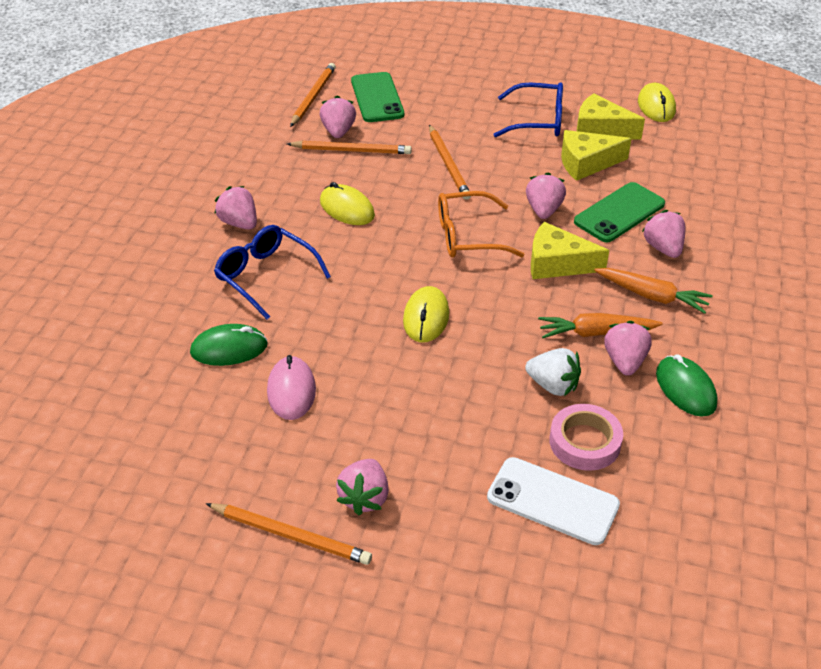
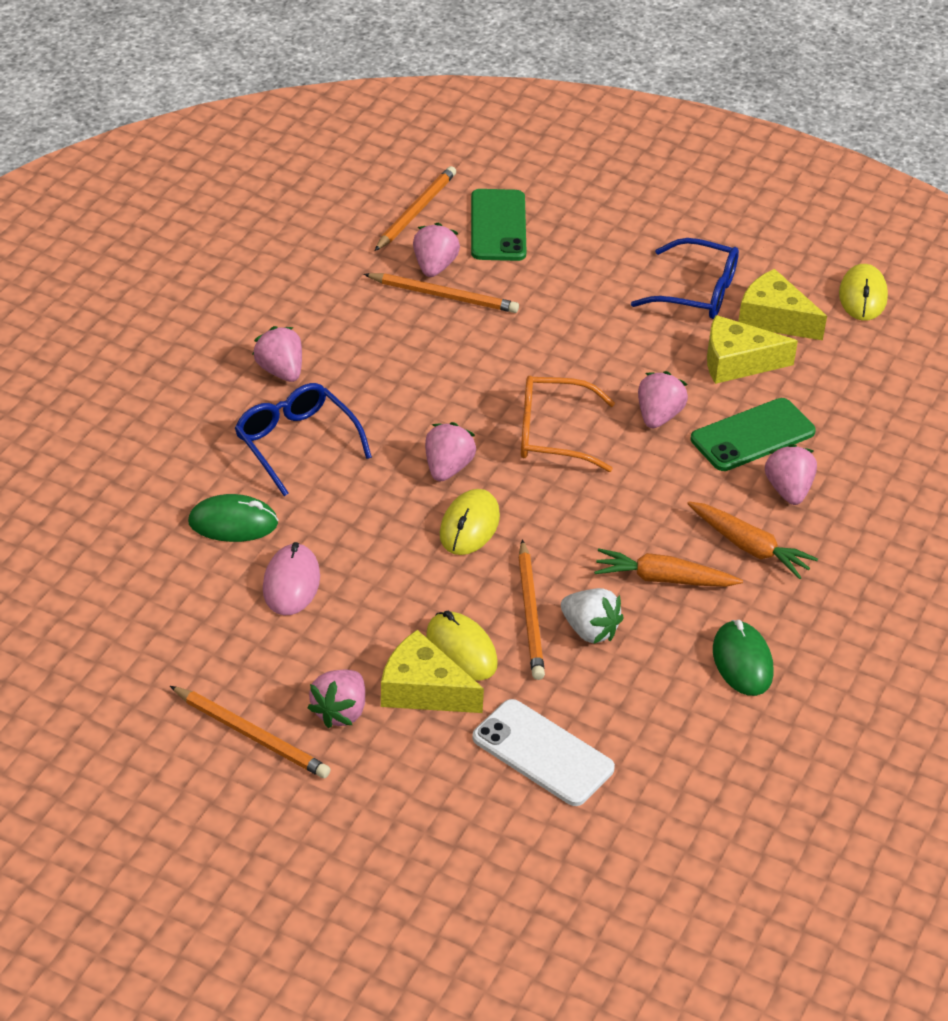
camera: 10 degrees right, 0 degrees up
yellow mouse [320,182,375,225] -> yellow mouse moved to [426,611,498,681]
orange pencil [429,125,471,200] -> orange pencil moved to [518,539,545,680]
yellow cheese [531,222,609,279] -> yellow cheese moved to [381,630,484,713]
pink tape [549,404,623,471] -> none
pink strawberry [604,321,652,376] -> pink strawberry moved to [425,422,476,482]

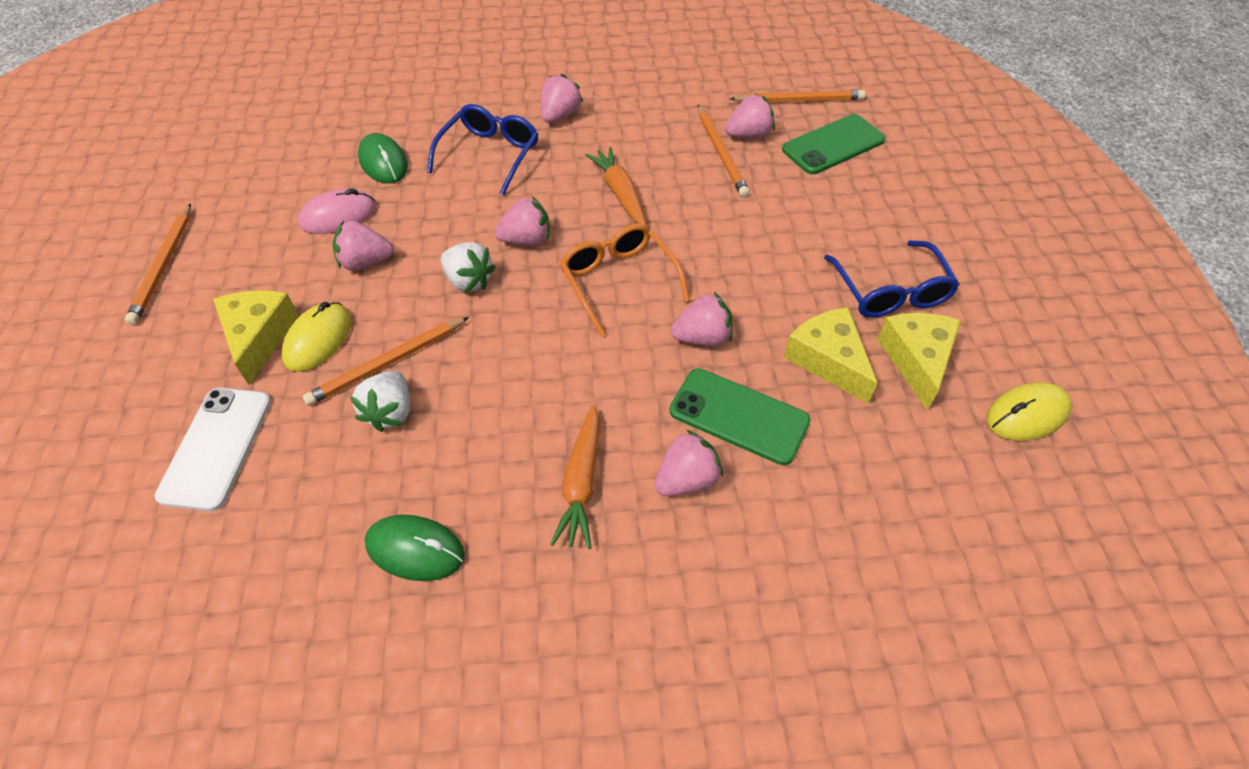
camera: 60 degrees right, 10 degrees up
pink strawberry [307,670,365,728] -> pink strawberry moved to [333,221,394,271]
yellow mouse [440,489,500,555] -> white strawberry [441,242,496,292]
orange carrot [594,548,743,587] -> orange carrot moved to [585,147,647,226]
green mouse [713,620,774,696] -> green mouse turned 60 degrees clockwise [365,515,465,581]

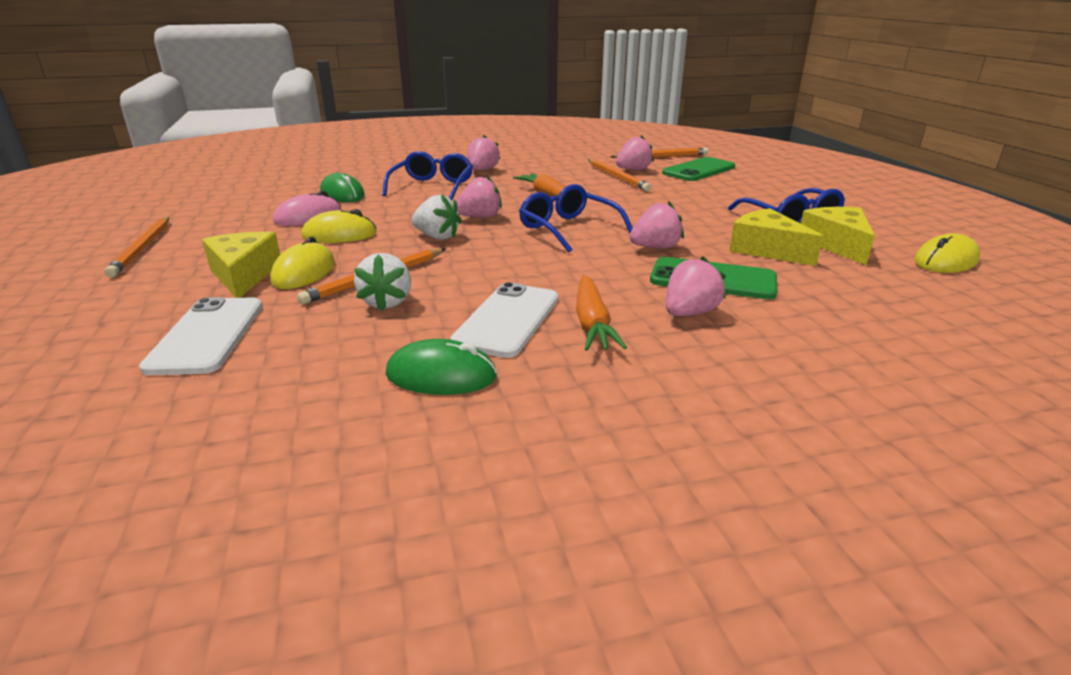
camera: 10 degrees left, 25 degrees down
pink strawberry [333,221,394,271] -> yellow mouse [302,209,377,243]
orange glasses [560,223,690,337] -> blue glasses [519,184,633,253]
none -> white phone [450,282,558,358]

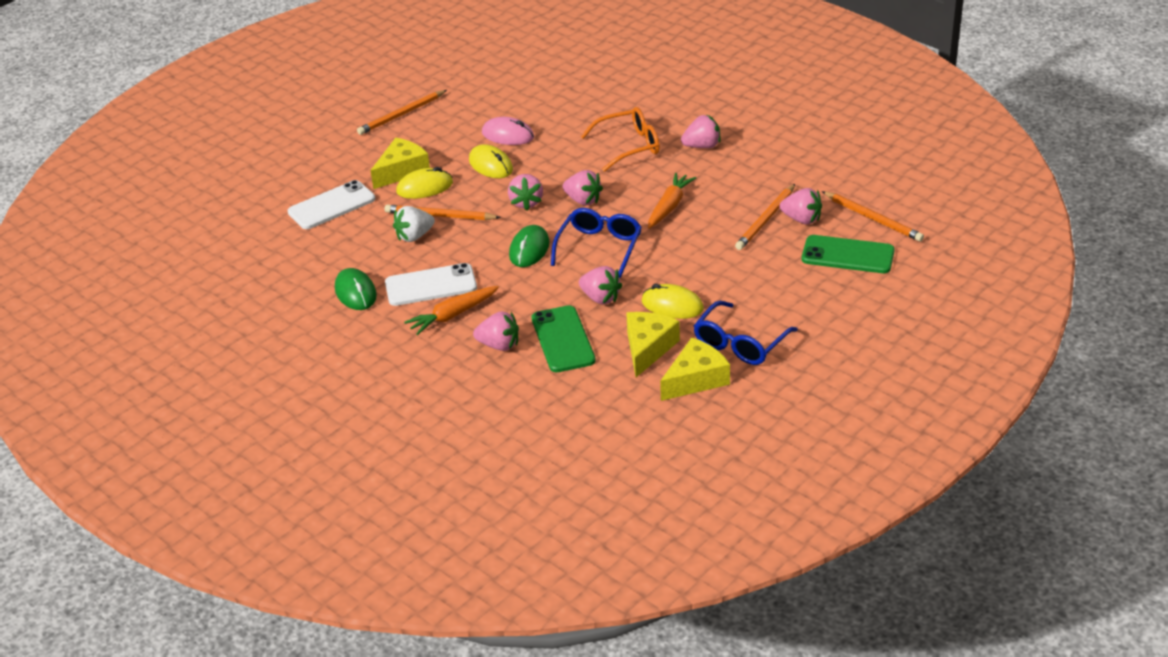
camera: 60 degrees right, 10 degrees up
green mouse [320,173,365,202] -> green mouse moved to [509,225,550,267]
blue glasses [382,151,473,200] -> orange glasses [581,107,660,172]
white strawberry [411,194,462,240] -> pink strawberry [508,174,543,210]
yellow mouse [914,233,980,273] -> yellow mouse moved to [642,284,704,319]

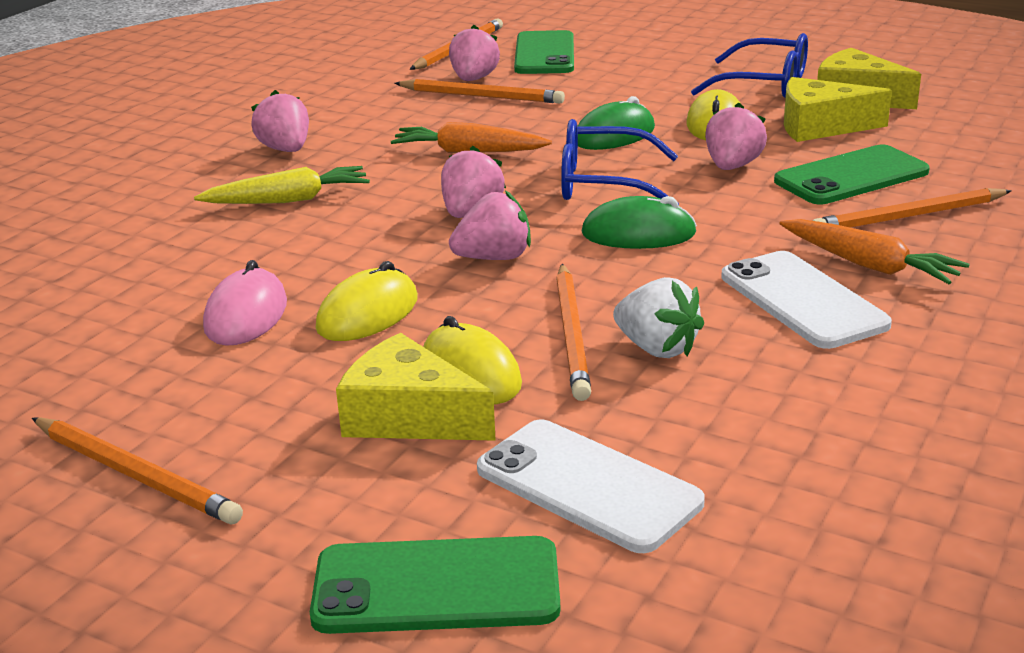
camera: 105 degrees left, 10 degrees down
green mouse [335,268,377,310] -> green mouse moved to [577,96,655,150]
pink strawberry [473,311,519,351] -> orange pencil [812,188,1012,228]
orange glasses [581,107,660,172] -> yellow carrot [194,166,370,204]
none -> green phone [310,536,560,634]

